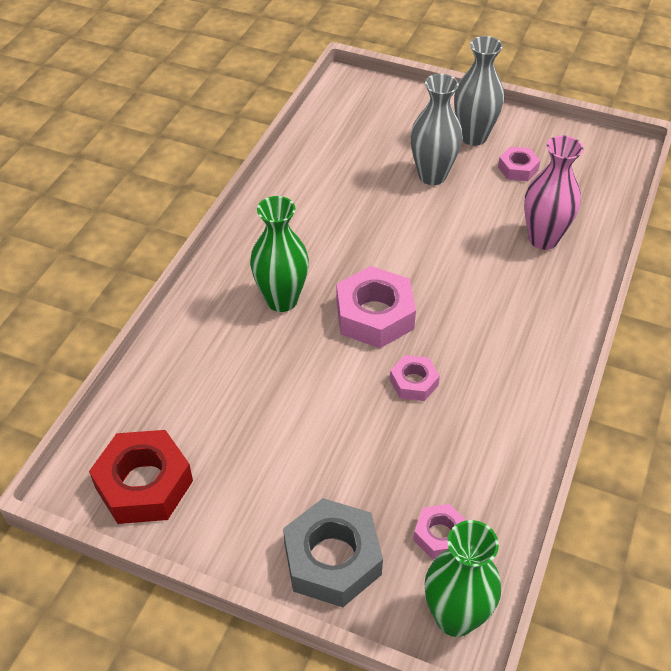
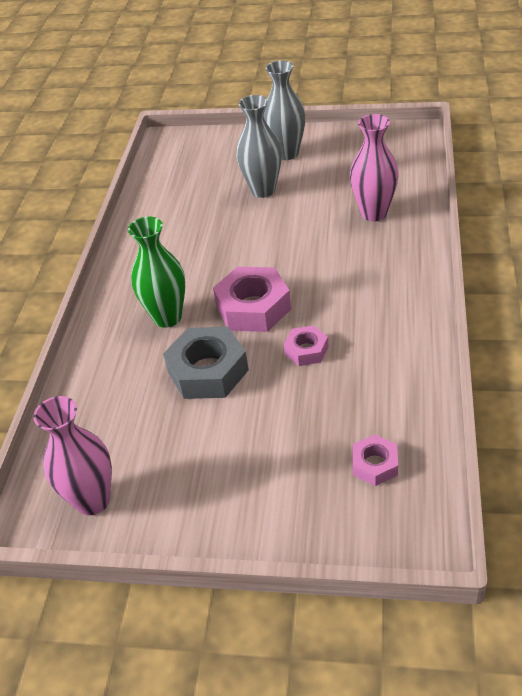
camera: 10 degrees left, 5 degrees down
red nut [89,430,193,524] -> pink vase [33,396,112,515]
grey nut [283,498,383,607] -> grey nut moved to [163,326,249,399]
green vase [425,520,501,637] -> none
pink nut [498,147,540,181] -> none

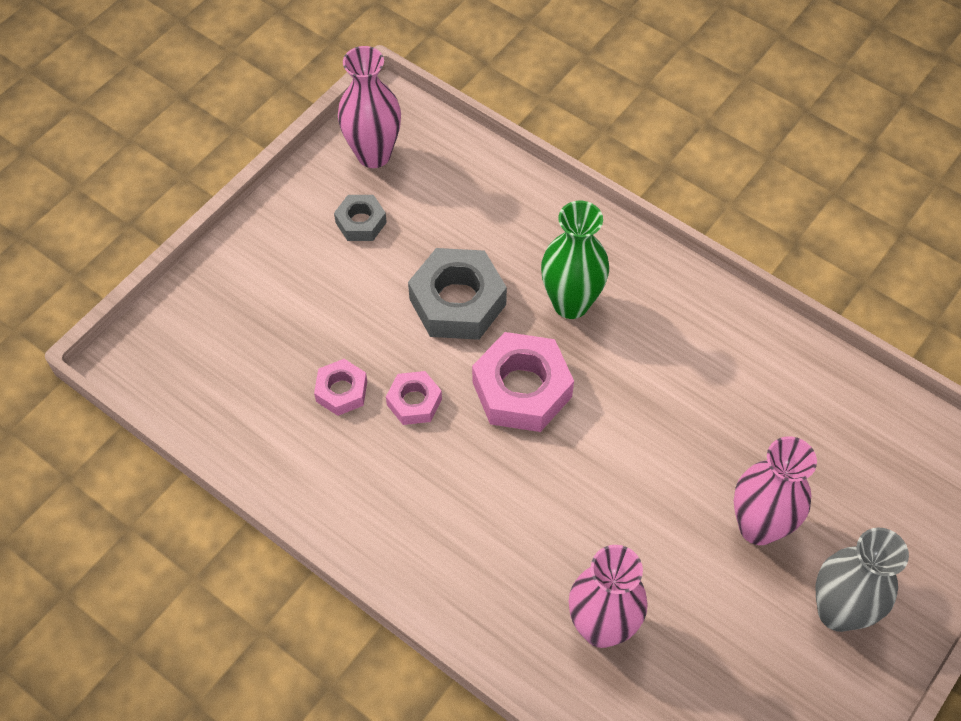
camera: 115 degrees right, 15 degrees up
grey vase [236,95,282,198] -> pink vase [734,437,817,545]
pink nut [353,434,398,486] -> pink nut moved to [314,359,367,416]
none -> grey nut [334,195,387,241]

